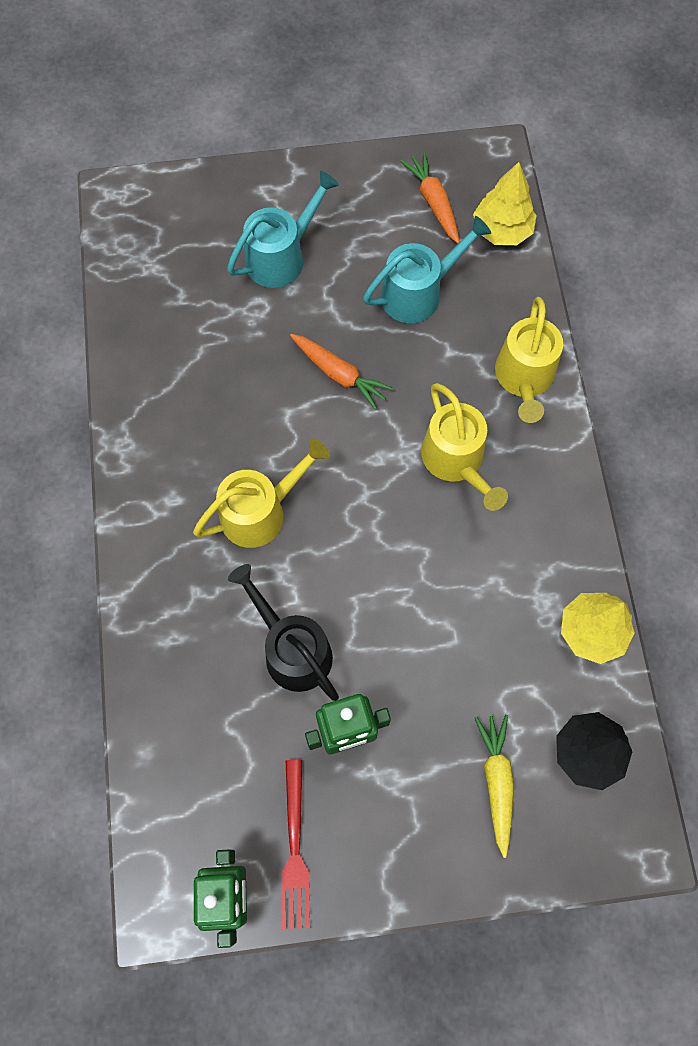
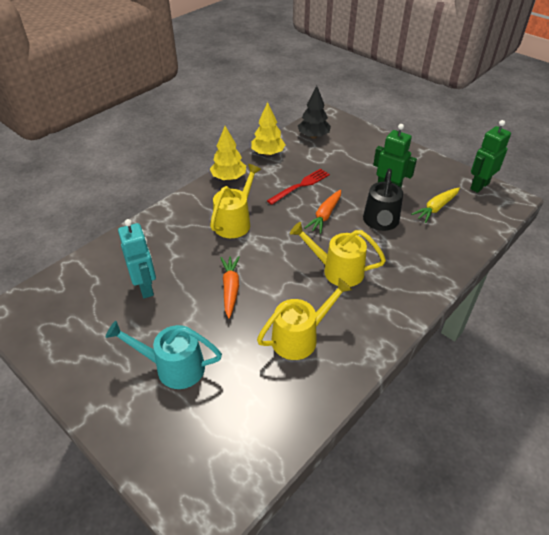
camera: 130 degrees left, 25 degrees down
red fork [281,760,310,929] -> red fork moved to [267,168,330,205]
turquoise watering can [363,216,491,323] -> turquoise robot [118,219,156,298]
orange carrot [400,152,460,244] -> orange carrot moved to [305,190,341,234]
yellow tree [473,162,536,245] -> yellow tree moved to [210,126,246,181]
yellow carrot [475,715,514,858] -> yellow carrot moved to [411,188,460,223]
yellow watering can [495,297,563,423] -> yellow watering can moved to [257,278,352,360]

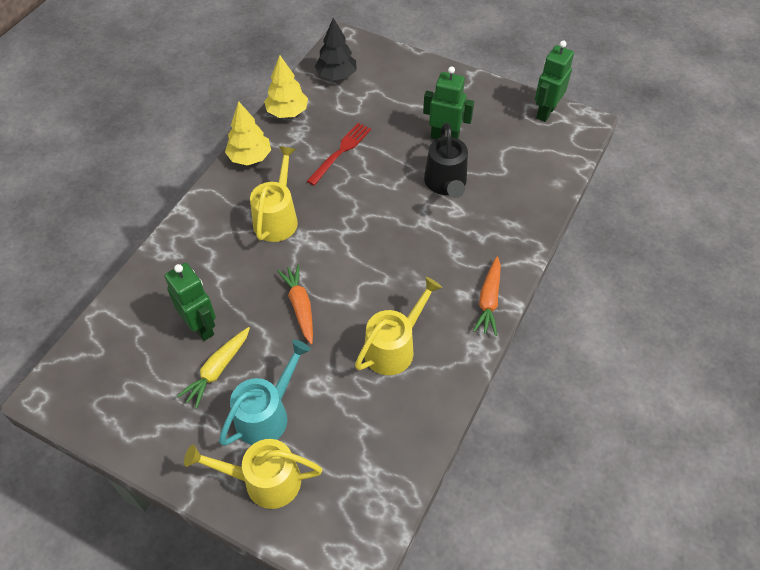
camera: 15 degrees left, 10 degrees up
turquoise watering can [106,321,222,389] -> turquoise watering can turned 135 degrees clockwise [219,340,311,446]
turquoise robot [118,219,156,298] -> green robot [165,263,216,341]
yellow watering can [290,222,386,287] -> yellow watering can moved to [184,439,322,509]
orange carrot [305,190,341,234] -> orange carrot moved to [473,256,501,336]
yellow carrot [411,188,460,223] -> yellow carrot moved to [177,327,250,409]

